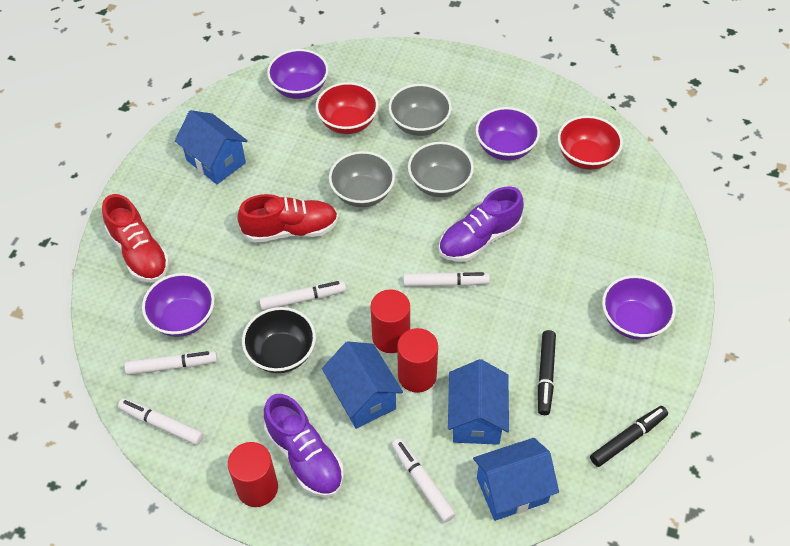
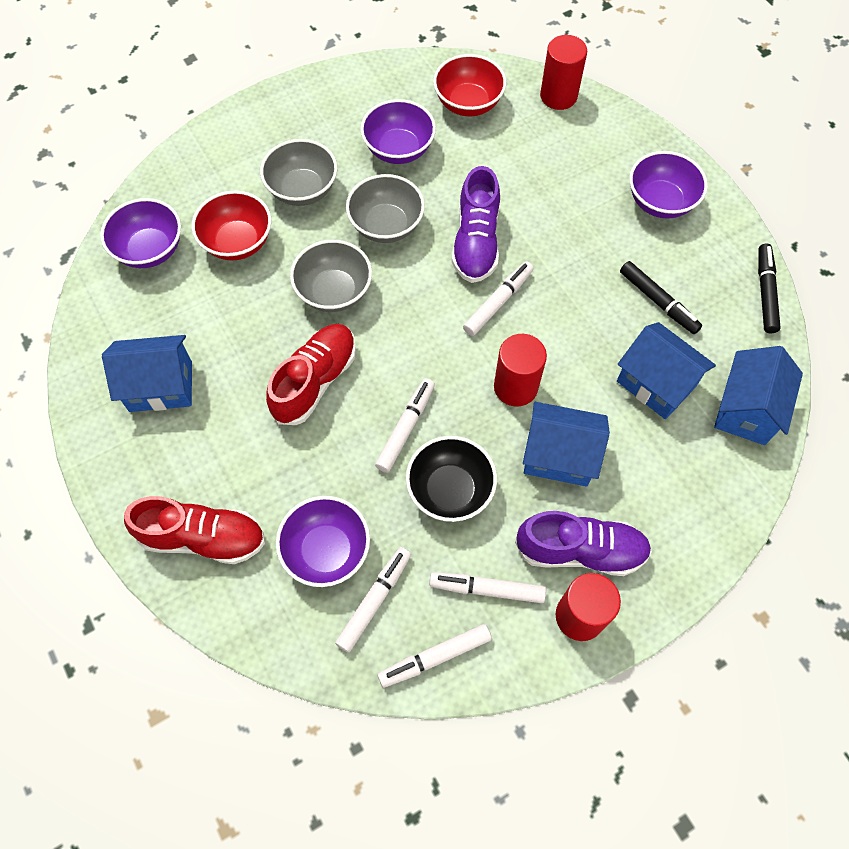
camera: 50 degrees left, 10 degrees up
white marker [391,438,456,522] -> white marker moved to [429,572,546,603]
red cylinder [397,328,438,393] -> red cylinder moved to [540,35,587,110]

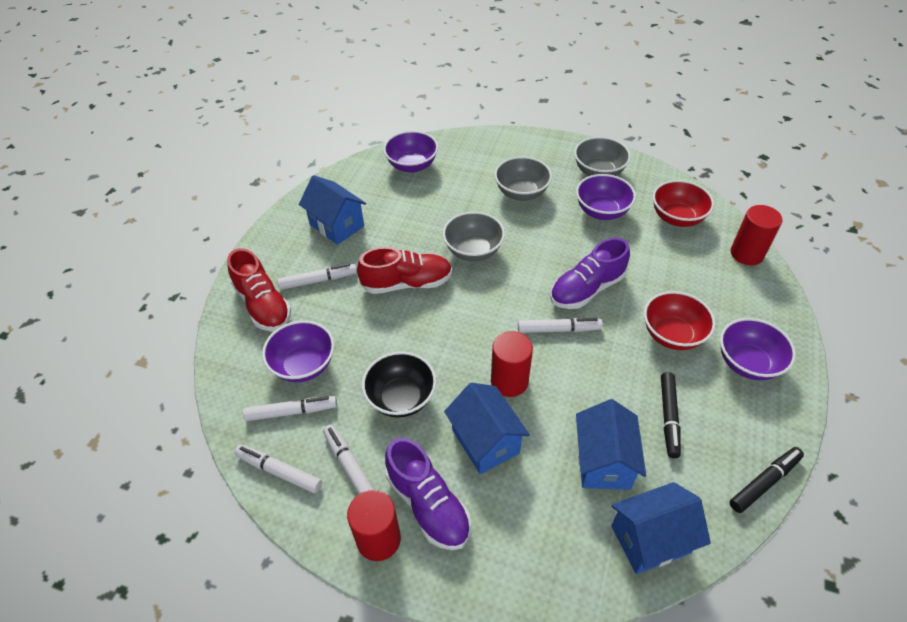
camera: 50 degrees right, 15 degrees down
red bowl [192,191,272,261] -> red bowl moved to [644,291,716,350]
grey bowl [346,174,425,243] -> grey bowl moved to [574,137,631,176]
white marker [375,378,435,473] -> white marker moved to [277,263,357,290]

